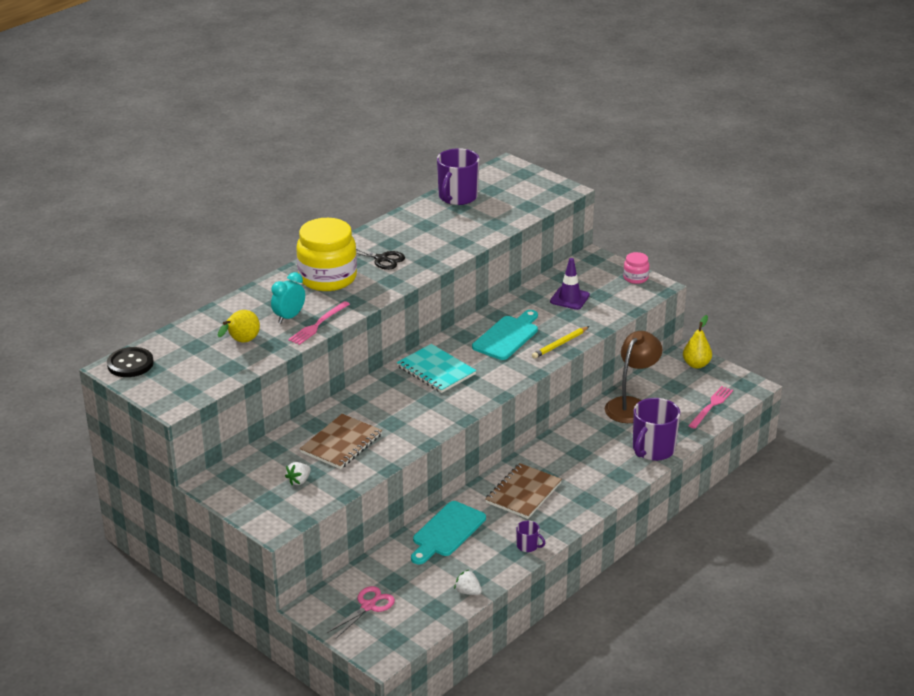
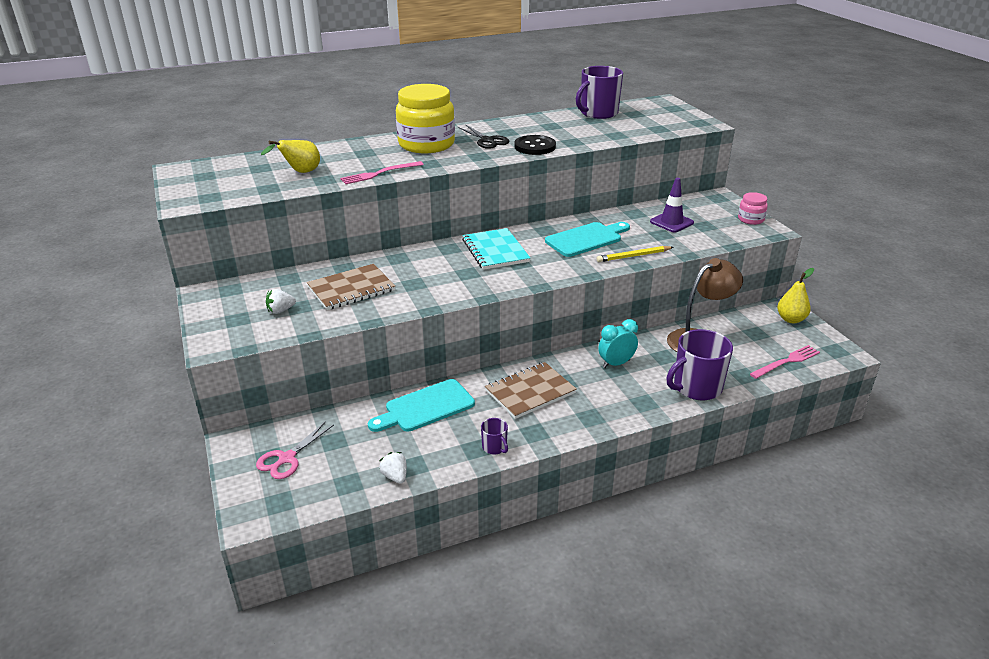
camera: 25 degrees right, 0 degrees up
black button [107,347,154,377] -> black button moved to [514,135,556,155]
turquoise clock [271,272,305,323] -> turquoise clock moved to [598,319,638,368]
pink scissors [327,586,395,638] -> pink scissors turned 150 degrees clockwise [256,422,334,479]

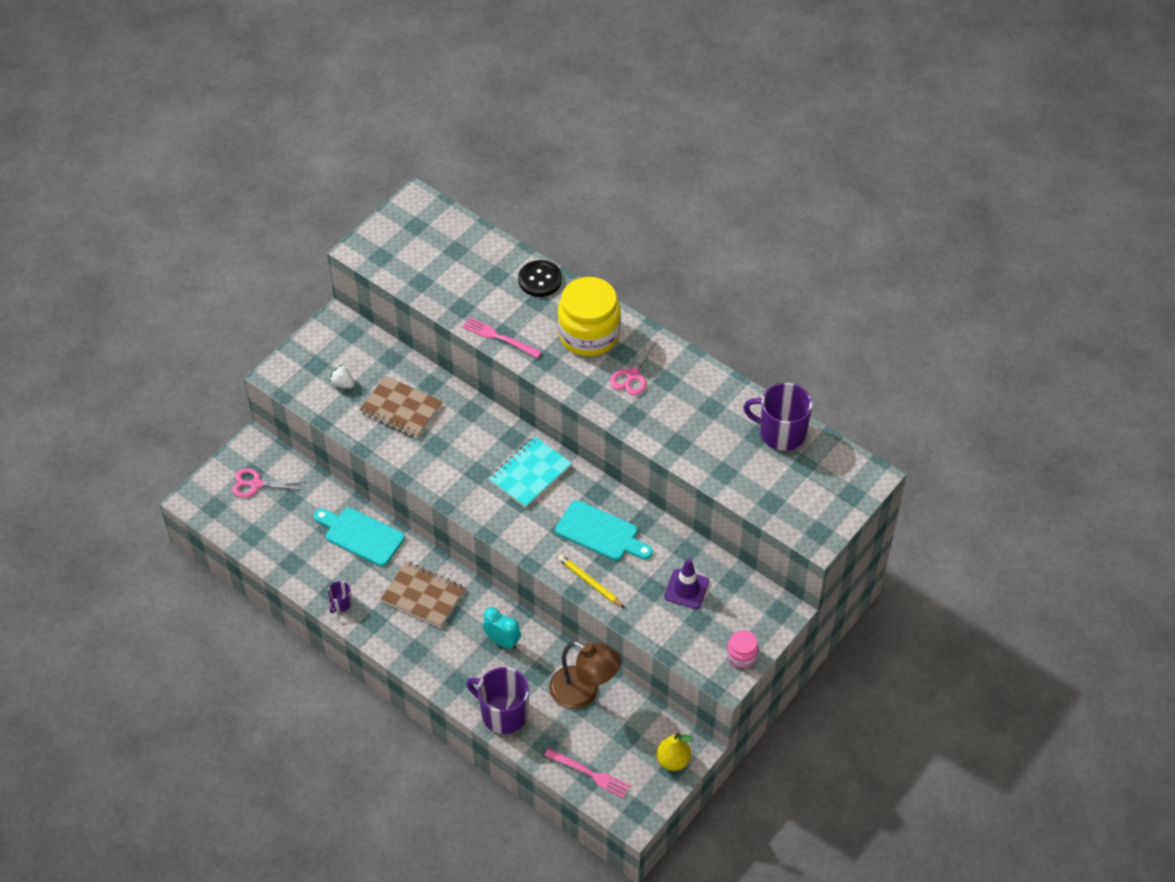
camera: 60 degrees right, 20 degrees up
yellow pear [261,140,320,173] -> none
white strawberry [379,452,407,483] -> none
black scissors [458,124,509,149] -> pink scissors [610,336,658,395]
black button [514,135,556,155] -> black button moved to [518,260,562,297]

